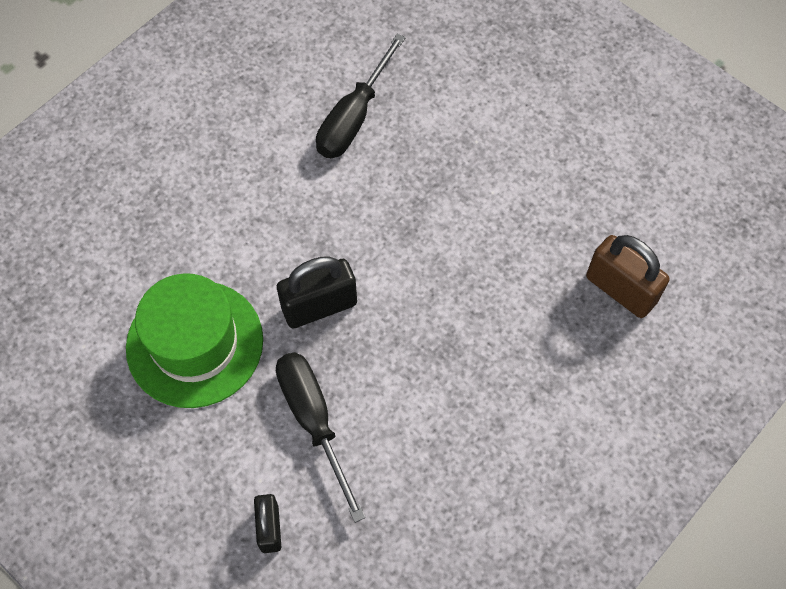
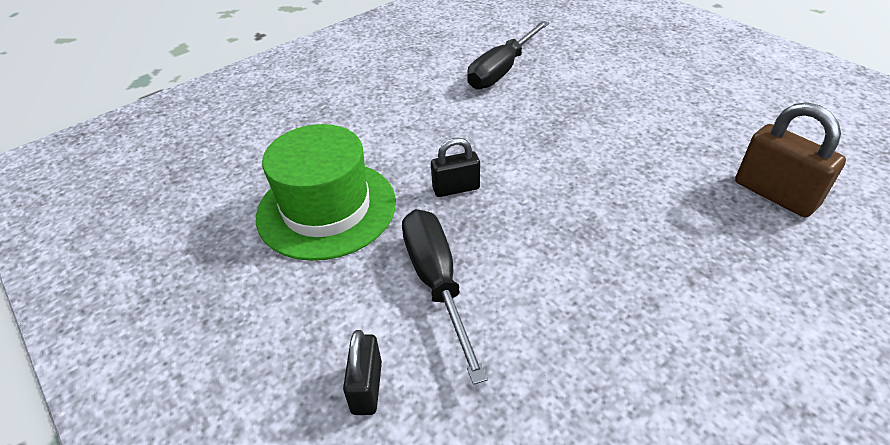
camera: 10 degrees right, 20 degrees down
black padlock [277,256,357,328] -> black padlock [431,138,480,197], size x0.62

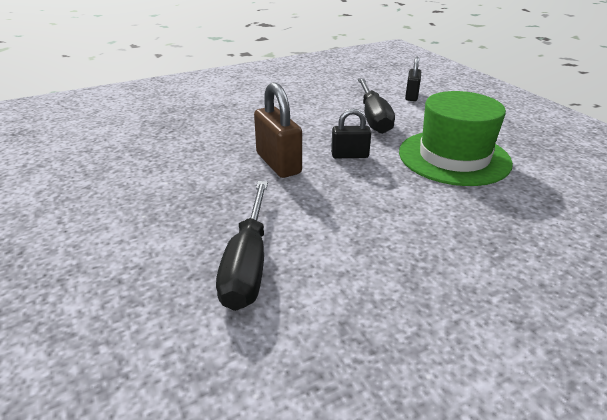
camera: 170 degrees left, 10 degrees down
black screwdriver [467,21,549,89] -> black screwdriver turned 135 degrees clockwise [216,181,268,311]
brown padlock [735,102,846,217] -> brown padlock moved to [254,82,302,178]

